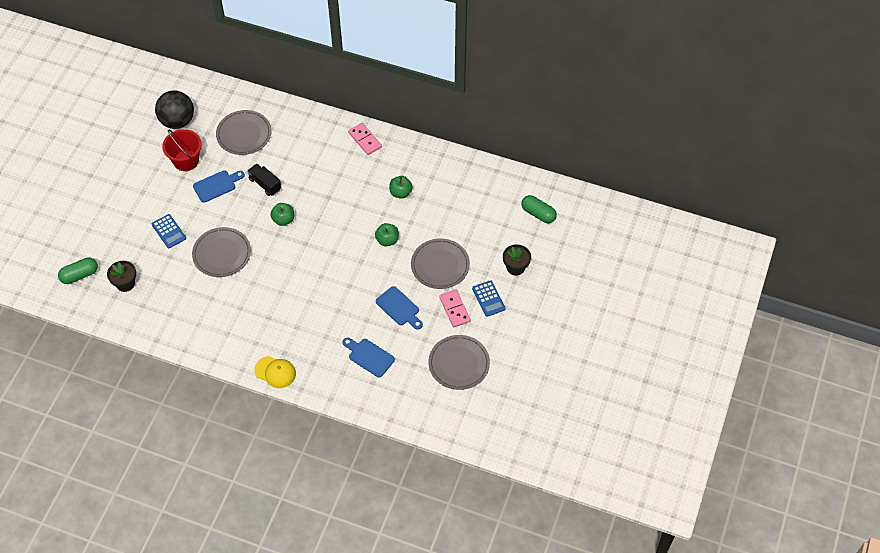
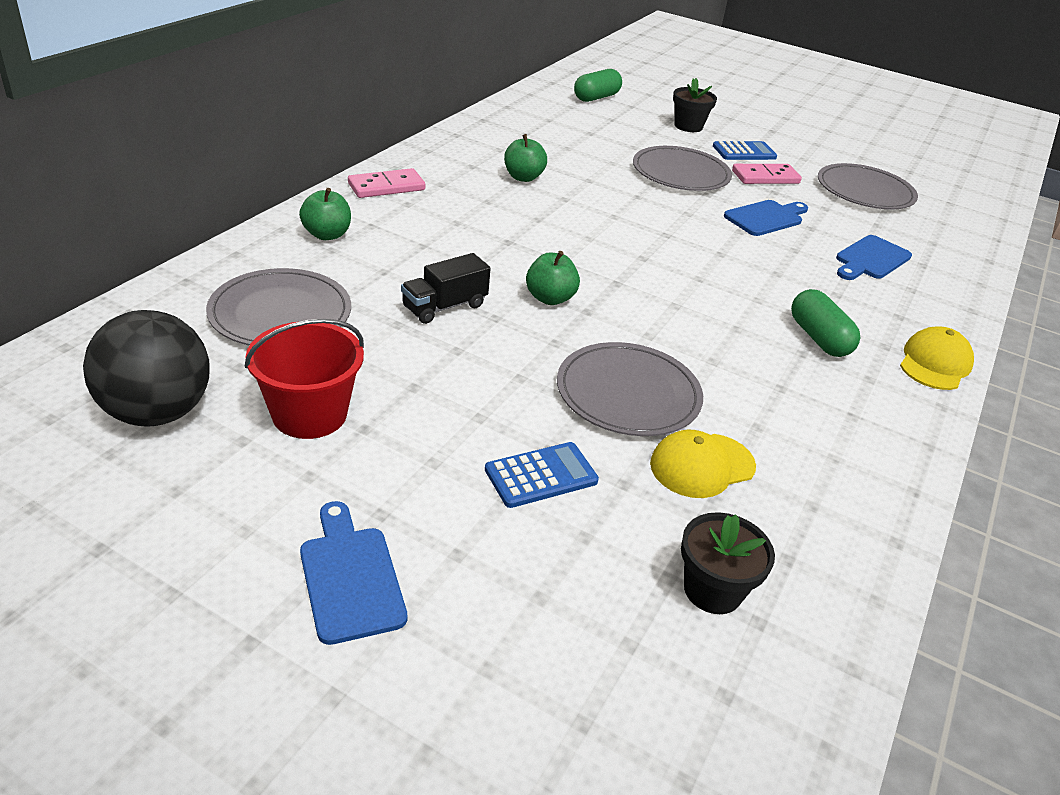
camera: 85 degrees left, 20 degrees down
green capsule [58,257,98,284] -> green capsule moved to [791,289,860,357]
blue cutting board [193,170,245,203] -> blue cutting board moved to [300,501,407,645]
green apple [375,223,399,247] -> green apple moved to [299,188,351,240]
none -> yellow cap [650,430,756,498]

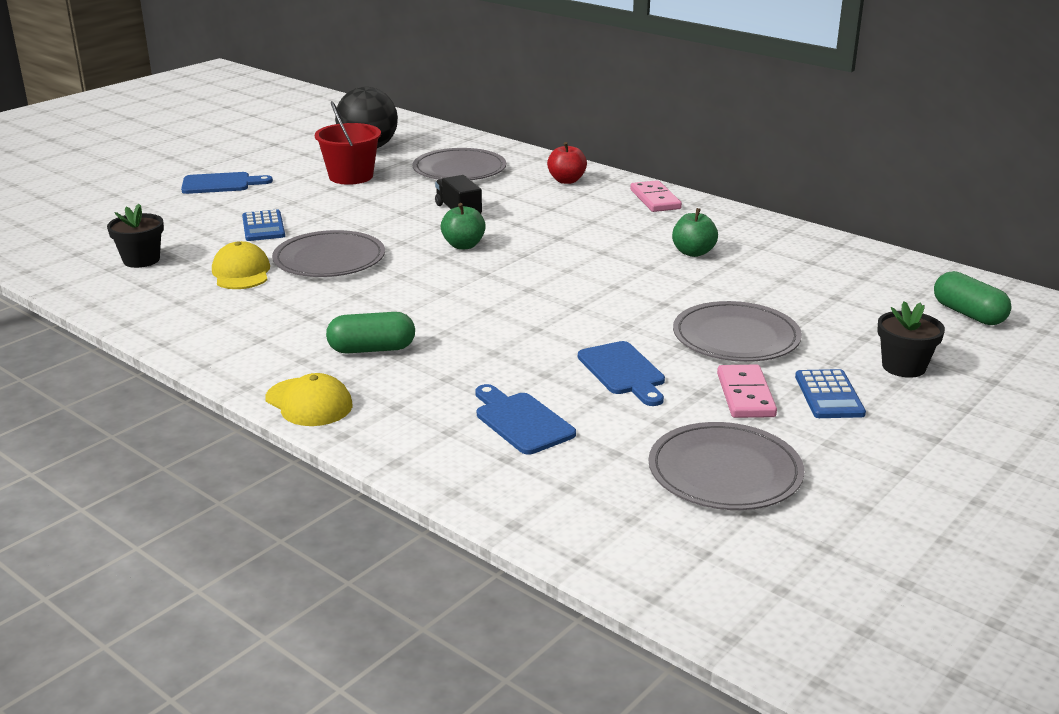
camera: 105 degrees right, 10 degrees down
green apple [299,188,351,240] -> red apple [547,142,587,184]

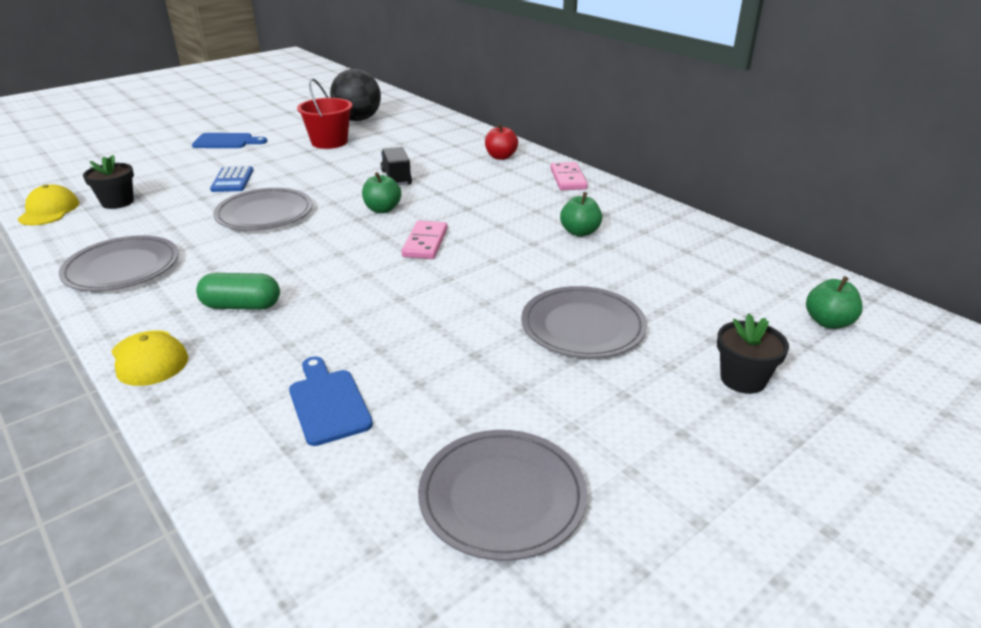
camera: 10 degrees right, 5 degrees up
yellow cap [212,241,270,289] -> yellow cap moved to [18,184,79,225]
grey plate [412,148,506,180] -> grey plate moved to [59,235,179,291]
blue cutting board [578,341,665,406] -> none
pink domino [717,365,777,418] -> pink domino moved to [402,221,448,259]
blue calculator [795,369,866,418] -> none
green capsule [934,271,1012,325] -> green apple [806,276,863,329]

